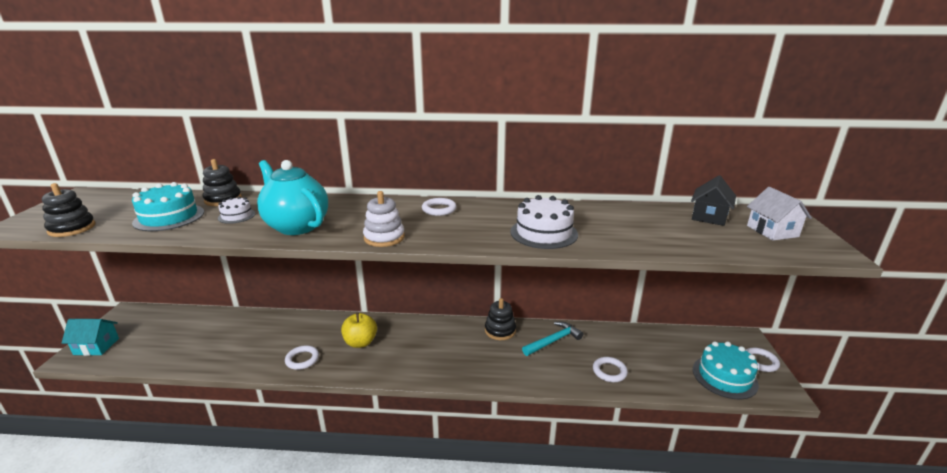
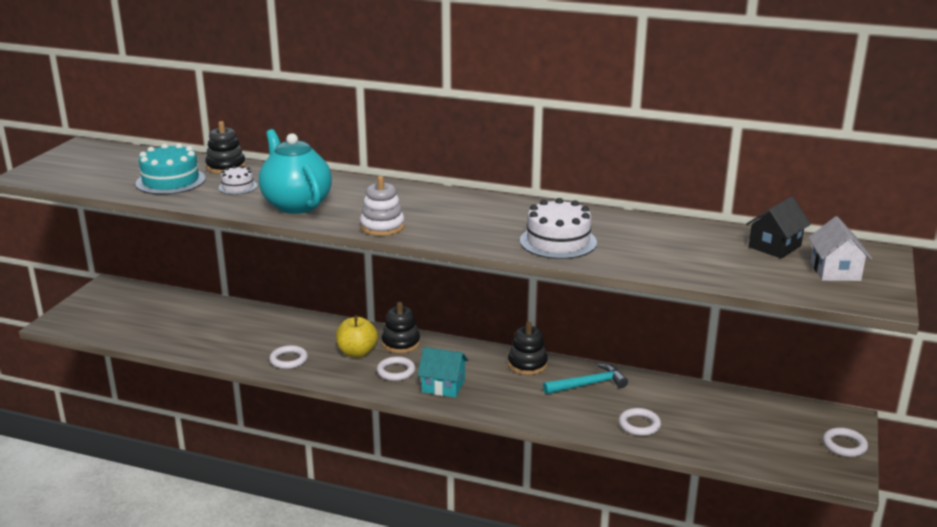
camera: 15 degrees right, 0 degrees up
black stacking toy [42,183,96,237] -> black stacking toy moved to [382,302,420,353]
turquoise house [62,319,119,356] -> turquoise house moved to [417,347,468,398]
white ring [422,198,457,216] -> white ring moved to [377,356,415,381]
turquoise cake [693,341,759,400] -> none

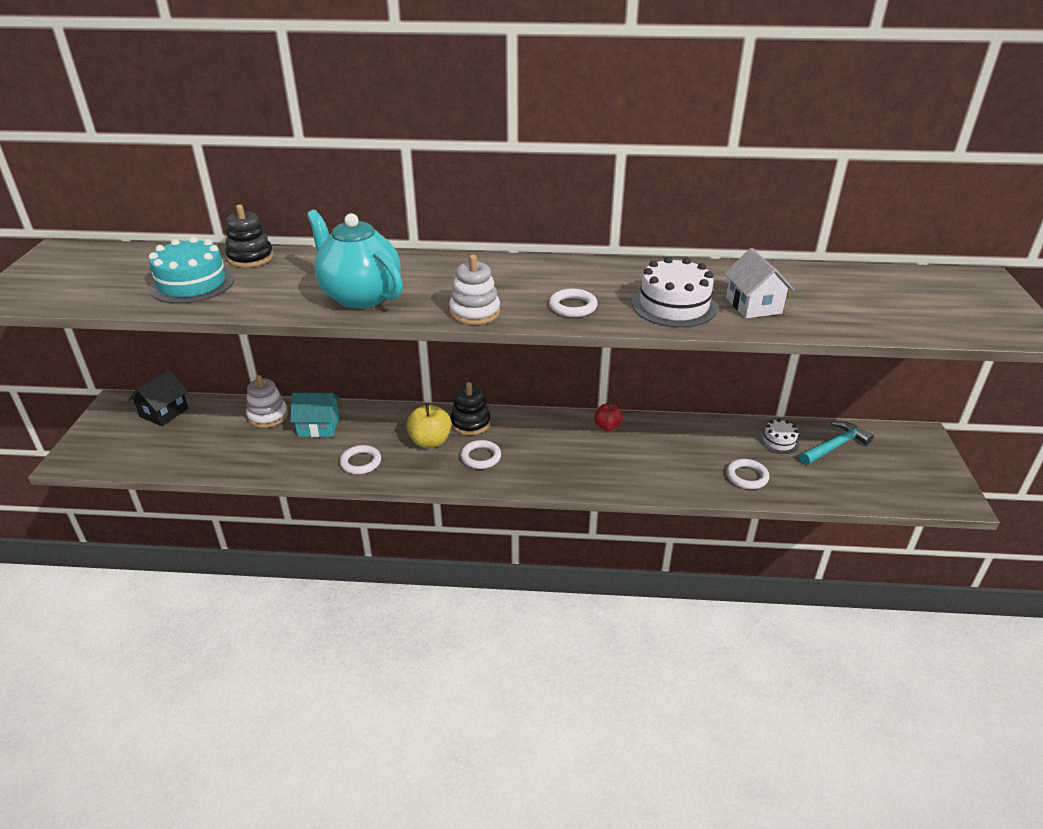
camera: 15 degrees left, 10 degrees up
white cake [218,166,257,195] -> white cake moved to [759,419,799,454]
turquoise house [417,347,468,398] -> turquoise house moved to [290,393,340,437]
black stacking toy [508,322,548,375] -> red apple [594,403,623,431]
turquoise hammer [543,363,628,394] -> turquoise hammer moved to [799,421,874,465]
black house [746,196,811,258] -> black house moved to [129,370,188,426]
white house [808,216,872,281] -> white house moved to [724,248,794,318]
white ring [823,427,868,457] -> white ring moved to [549,289,598,317]
none -> white stacking toy [246,375,288,428]

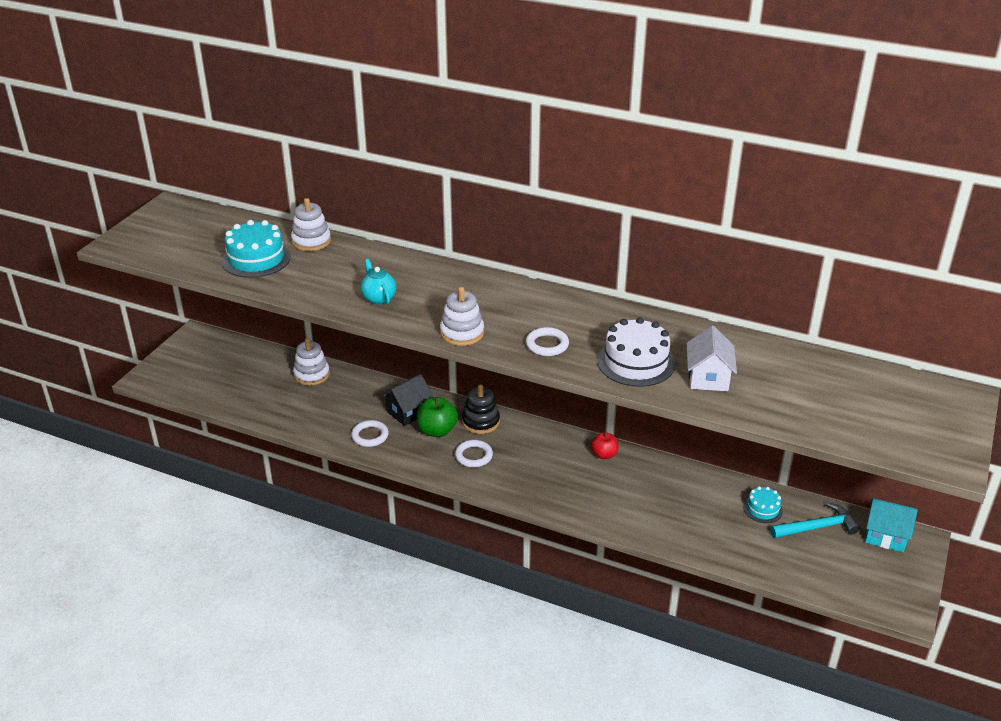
camera: 20 degrees right, 0 degrees up
black house [129,370,188,426] -> black house moved to [381,374,433,426]
black stacking toy [225,205,274,268] -> white stacking toy [291,198,331,251]
turquoise house [290,393,340,437] -> turquoise house moved to [865,498,918,552]
turquoise teapot [307,210,403,309] -> turquoise teapot [361,259,396,305], size x0.50
yellow apple [406,404,451,448] -> green apple [417,397,458,437]
white ring [726,459,769,489] -> none
white cake [759,419,799,454] -> turquoise cake [743,486,783,523]

